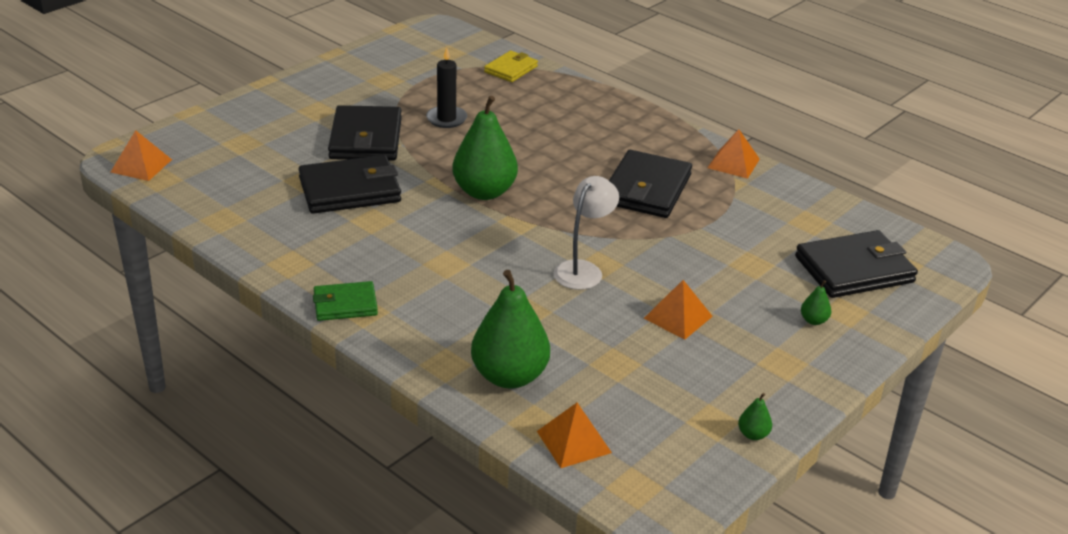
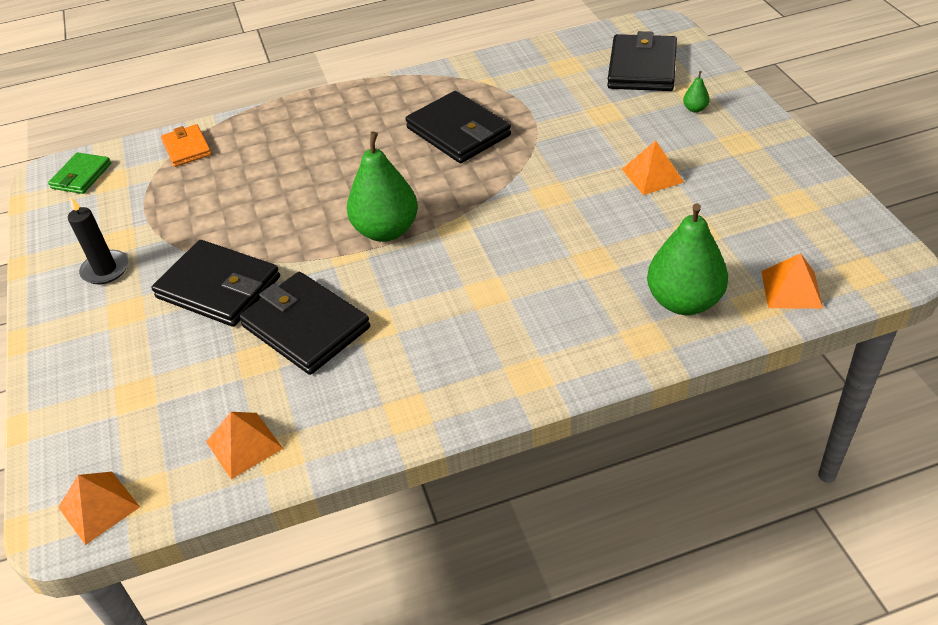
camera: 55 degrees left, 10 degrees up
black wallet [299,155,401,214] -> black wallet turned 60 degrees counterclockwise [239,272,370,375]
green wallet [313,281,378,321] -> green wallet moved to [48,152,111,194]
black candle [426,47,467,128] -> black candle moved to [68,196,128,284]
yellow wallet [484,51,538,82] -> orange wallet [161,124,212,167]
white lamp [554,176,619,290] -> none
orange pyramid [707,129,760,179] -> orange pyramid moved to [206,412,283,479]
green pear [738,393,772,440] -> none

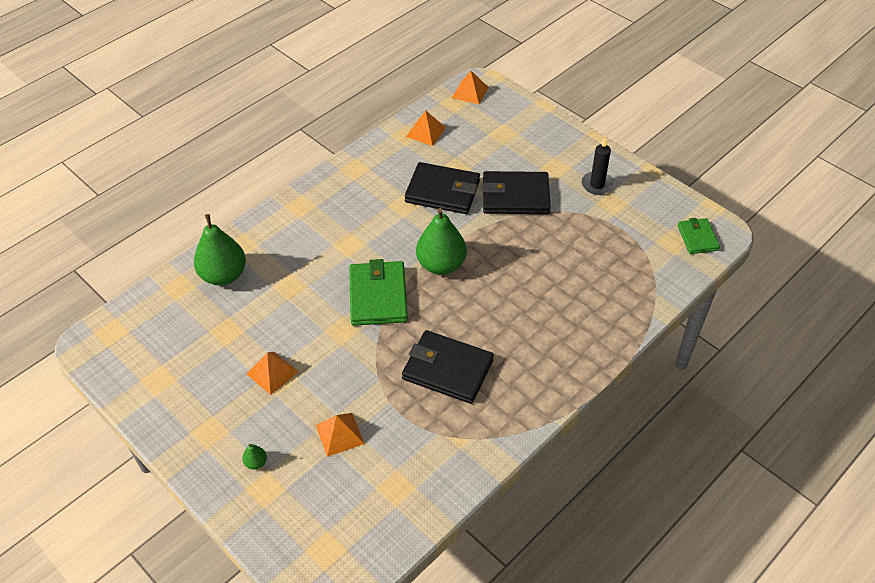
camera: 150 degrees right, 5 degrees up
orange wallet [161,124,212,167] -> none
black wallet [607,31,677,91] -> none
orange pyramid [761,253,823,309] -> orange pyramid moved to [316,413,364,457]
none -> green wallet [349,259,408,326]

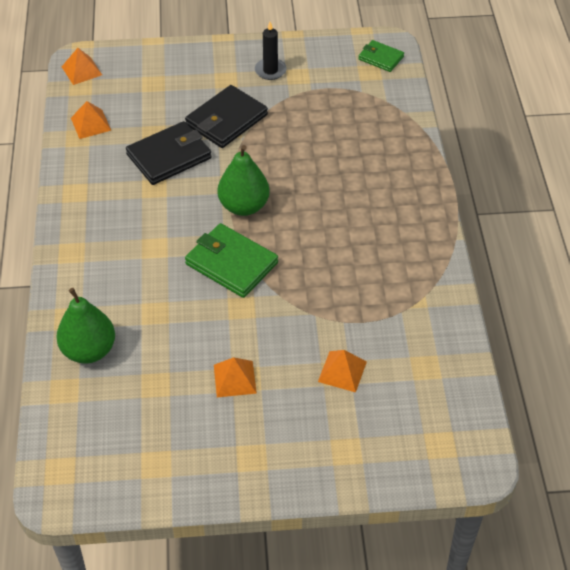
camera: 50 degrees left, 0 degrees up
green pear [242,444,267,470] -> none
black wallet [402,330,494,404] -> none

